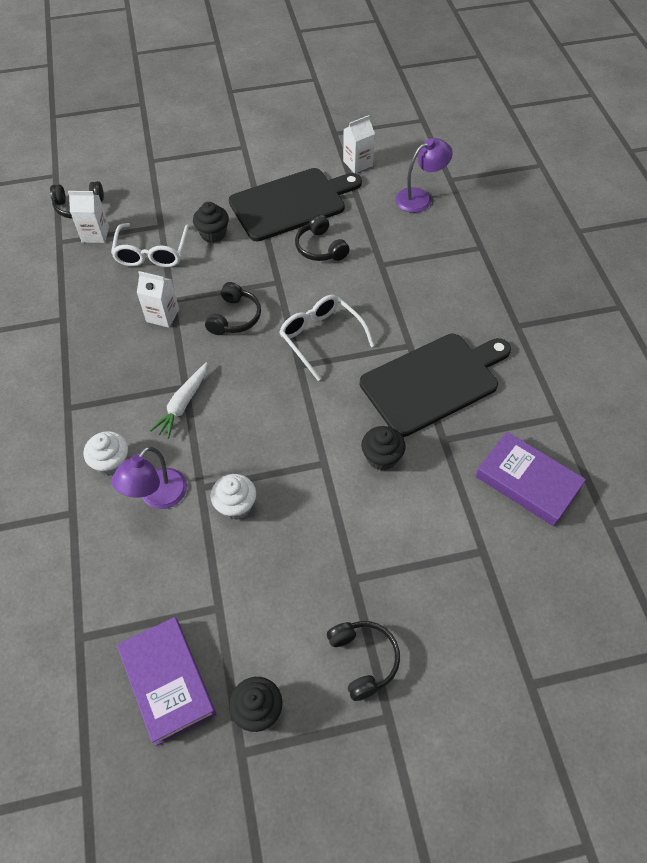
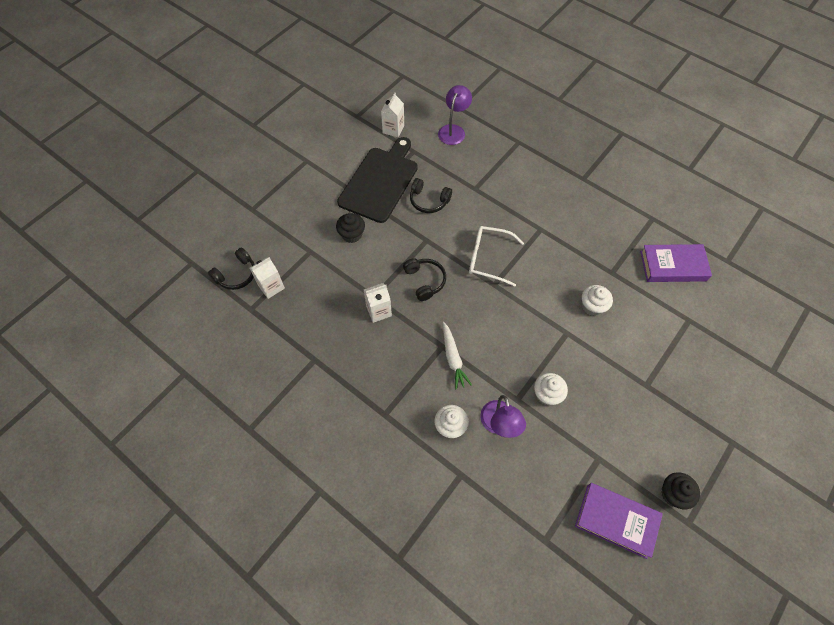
camera: 40 degrees left, 5 degrees up
white glasses [111,223,189,267] -> none
black headphones [327,621,400,701] -> none
black cutting board [360,334,511,437] -> none
black cupcake [361,426,406,471] -> white cupcake [582,285,613,316]

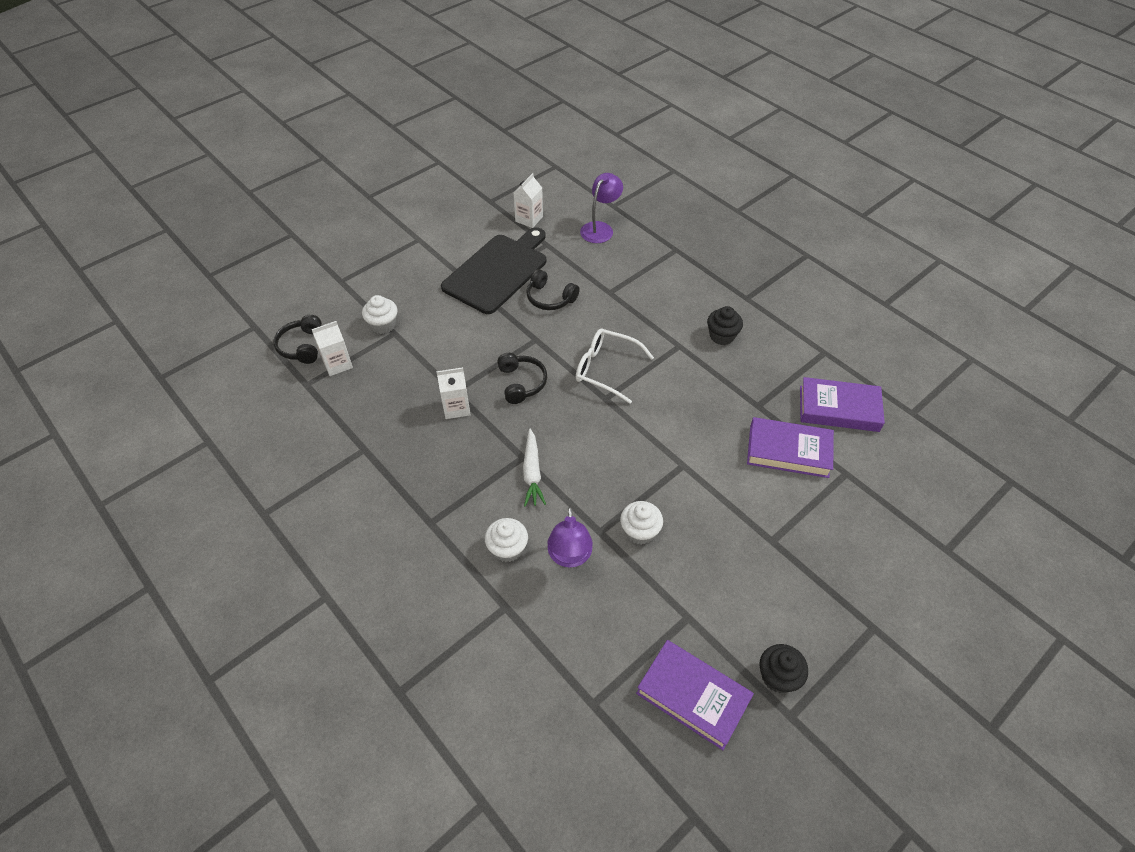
camera: 10 degrees right, 10 degrees down
black headphones [208,247,255,290] -> black headphones turned 120 degrees clockwise [273,315,322,364]
black cupcake [336,213,365,243] -> black cupcake moved to [707,306,743,345]
white cupcake [582,285,613,316] -> white cupcake moved to [362,295,397,334]
none -> purple book [747,417,834,478]

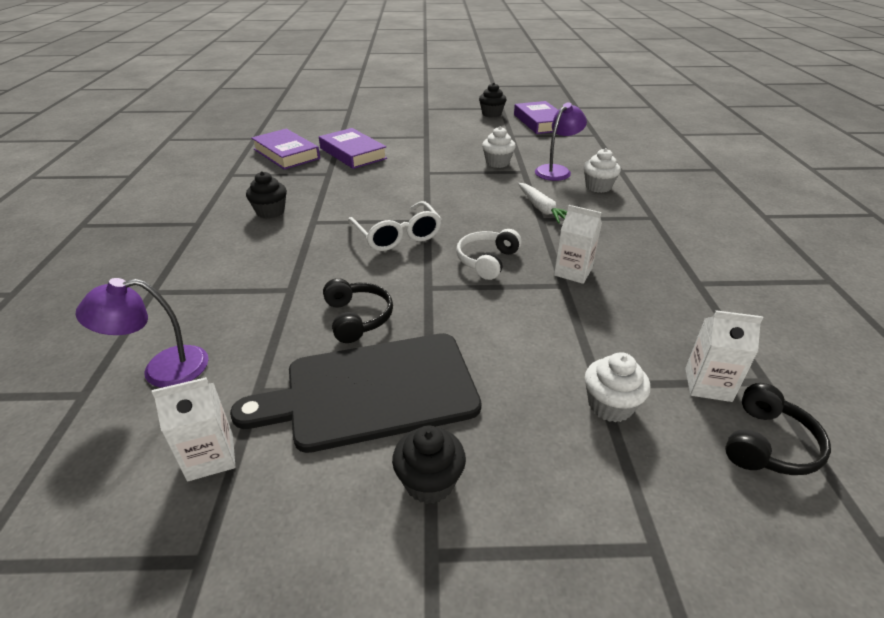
camera: 140 degrees left, 15 degrees down
black headphones [497,353,547,404] -> white headphones [456,229,521,280]
white carrot [523,429,546,506] -> white carrot turned 120 degrees clockwise [518,183,567,223]
none -> black cupcake [392,426,466,504]

